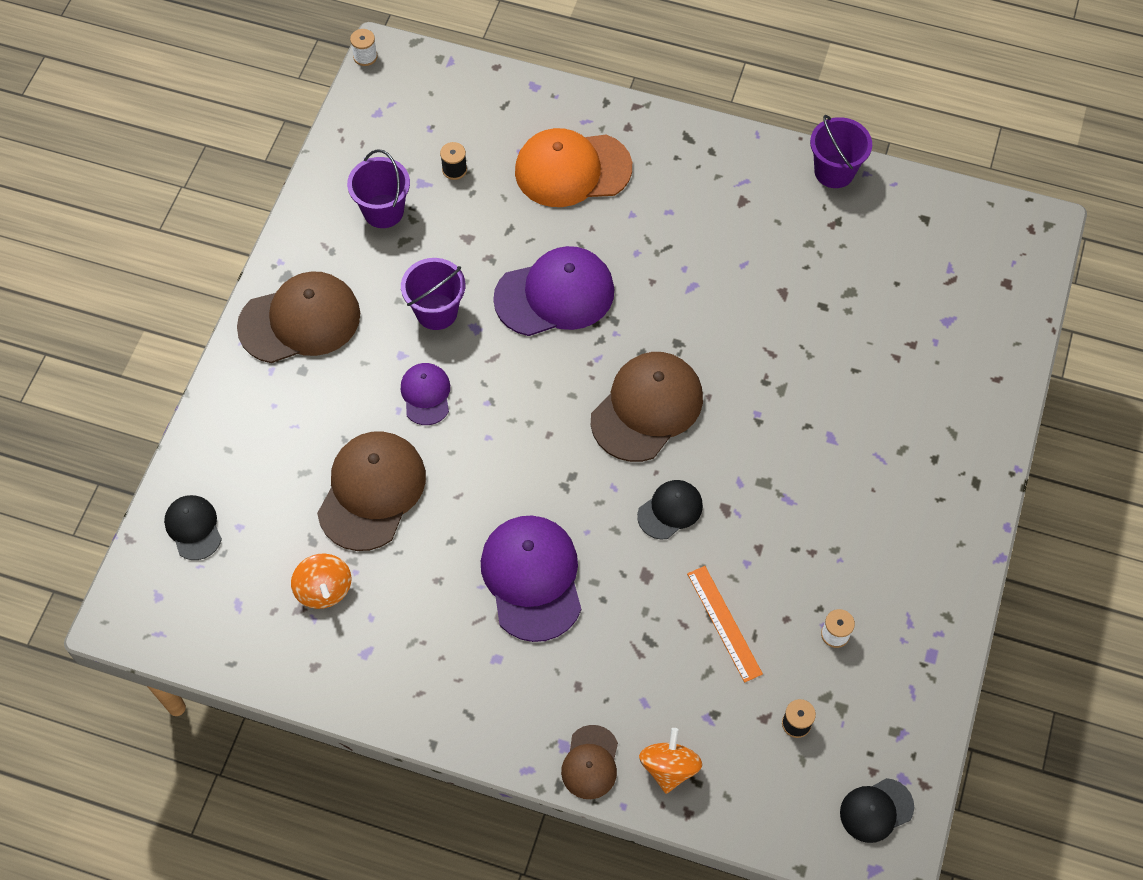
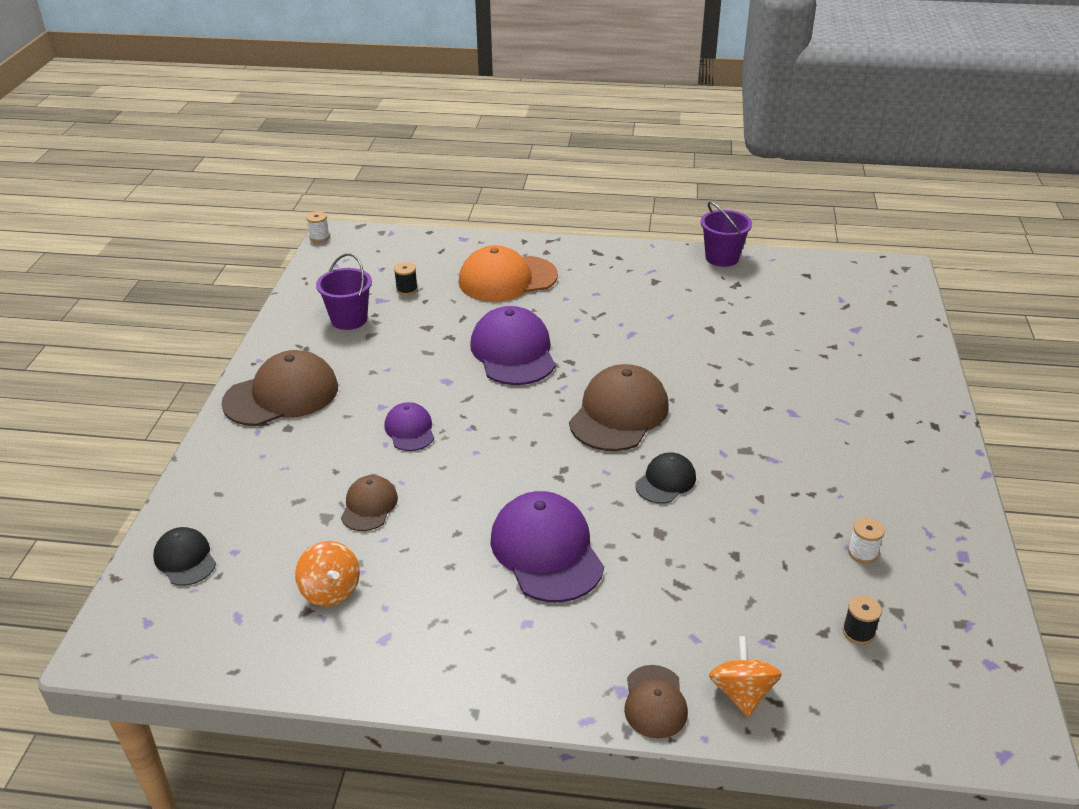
camera: 10 degrees left, 25 degrees down
brown cap [317,431,426,551] -> brown cap [341,475,398,531], size x0.54
purple bucket [401,258,465,330] -> none
purple cap [493,246,614,336] -> purple cap turned 75 degrees counterclockwise [470,306,555,385]
orange ruler [687,566,763,683] -> none
black cap [840,778,914,843] -> none

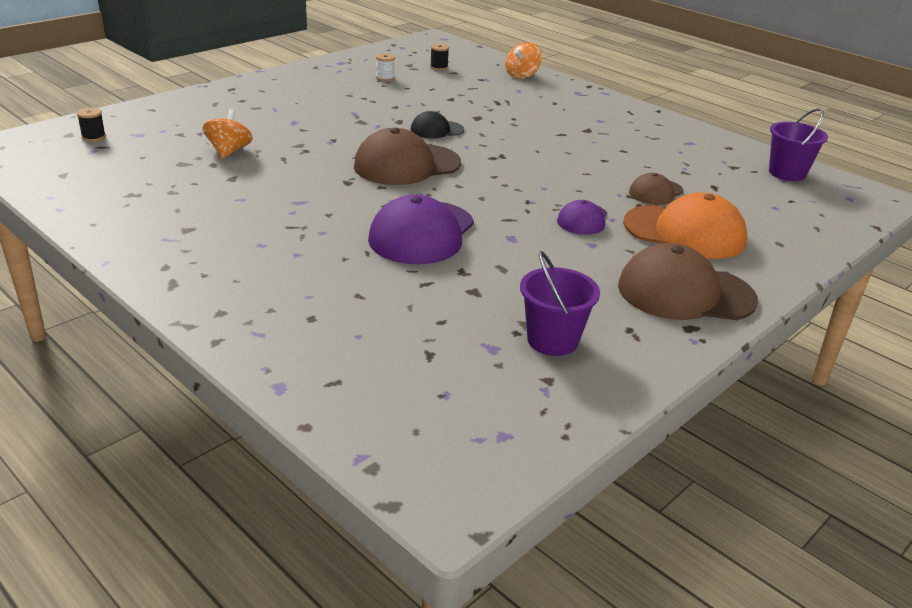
camera: 145 degrees left, 5 degrees down
black cap [153,527,216,586] -> none
orange spinning top [295,541,360,607] -> orange spinning top moved to [202,109,253,159]
white spool [306,211,330,242] -> none
black spool [394,262,418,295] -> black spool moved to [77,108,106,142]
orange cap [459,245,558,302] -> orange cap moved to [623,192,747,259]
purple cap [490,491,604,602] -> none
brown cap [624,665,688,739] -> none
purple bucket [700,202,752,267] -> purple bucket moved to [769,108,828,181]

